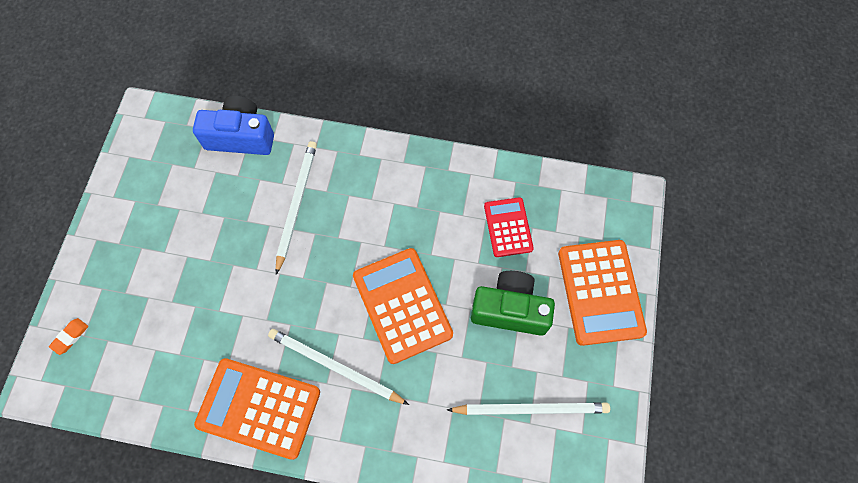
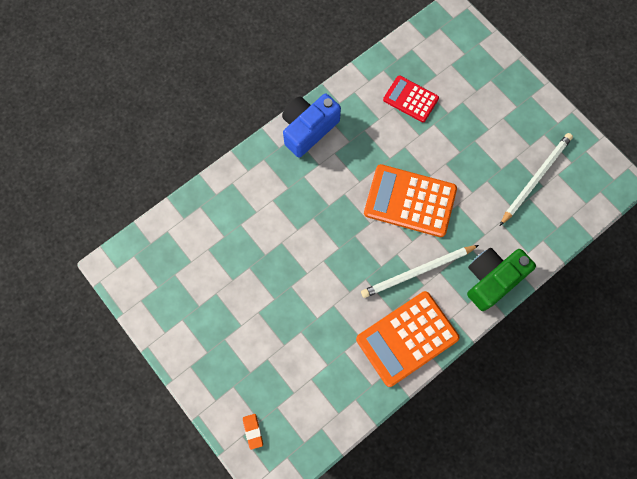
camera: 50 degrees left, 5 degrees up
blue camera [193,96,274,155] -> blue camera moved to [282,94,341,158]
white pencil [276,141,317,275] -> none
green camera [471,271,555,336] -> green camera moved to [467,248,536,311]
orange calculator [558,240,647,346] -> none

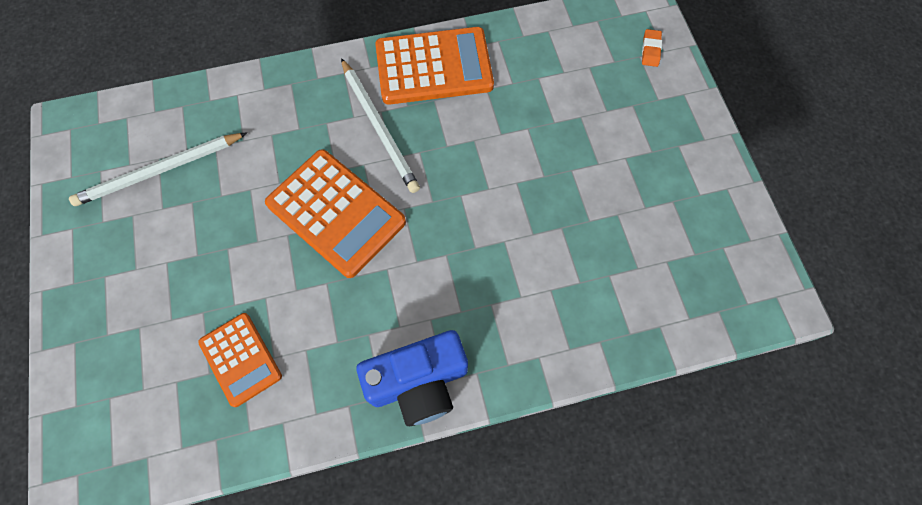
camera: 155 degrees left, 5 degrees down
white pencil [361,245,479,298] -> white pencil turned 60 degrees clockwise [341,58,420,193]
red calculator [383,75,439,122] -> orange calculator [198,313,282,407]
green camera [467,248,536,311] -> none

